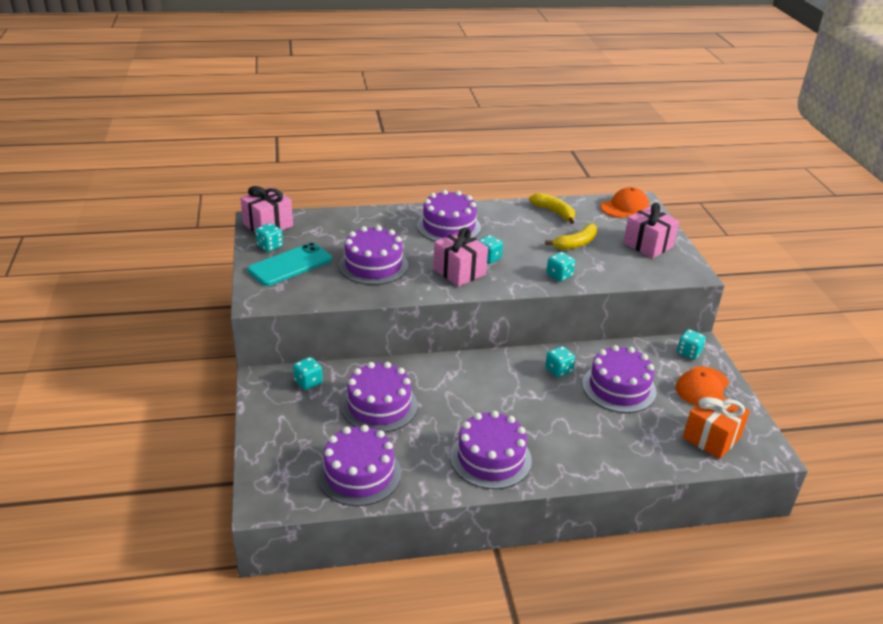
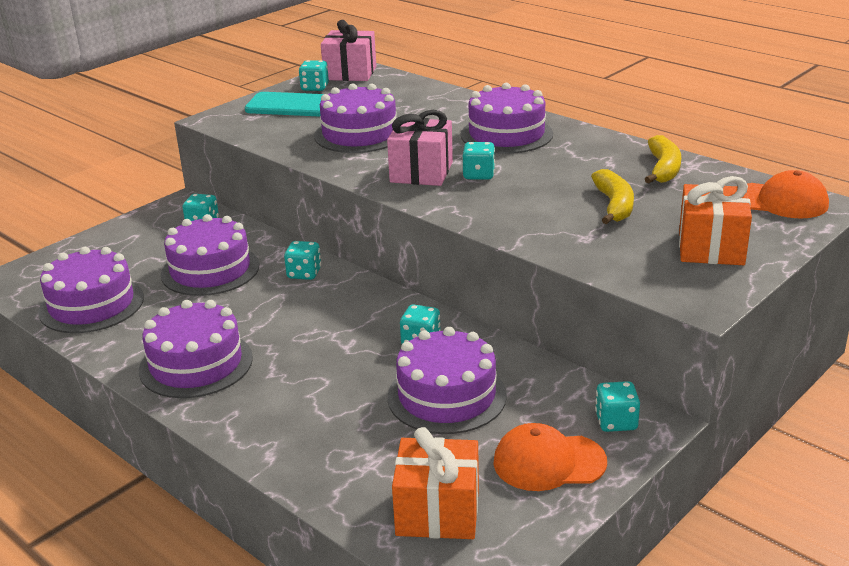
camera: 55 degrees right, 5 degrees down
yellow banana [545,224,597,250] -> yellow banana turned 105 degrees counterclockwise [591,169,634,224]
turquoise dice [546,252,575,282] -> turquoise dice moved to [284,241,321,280]
pink gift [623,203,679,258] -> orange gift [679,176,752,265]

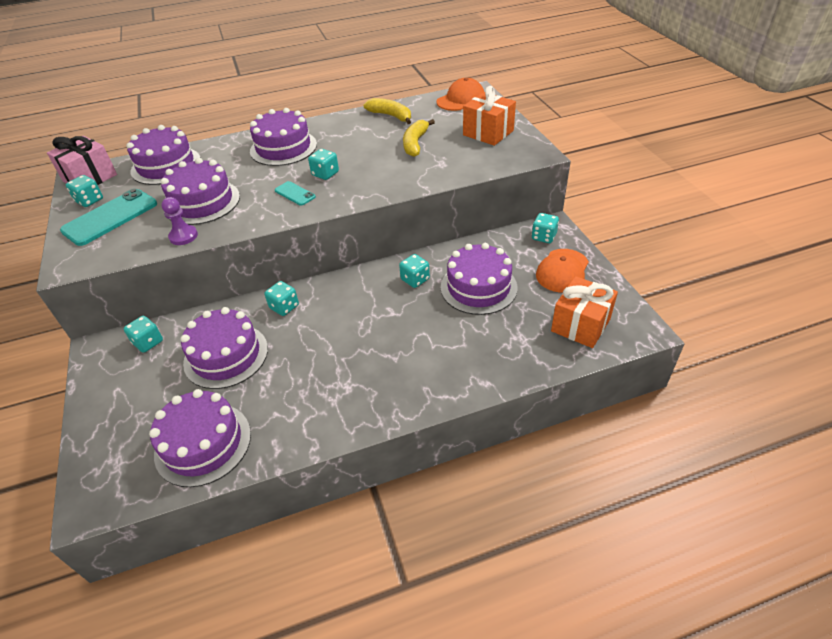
camera: 60 degrees left, 15 degrees up
purple cake [139,300,253,398] -> purple cake moved to [126,125,201,185]
pink gift [387,110,453,186] -> turquoise phone [275,181,316,206]
yellow banana [591,169,634,224] -> yellow banana turned 105 degrees counterclockwise [403,119,435,157]
none -> purple pawn [161,197,198,245]

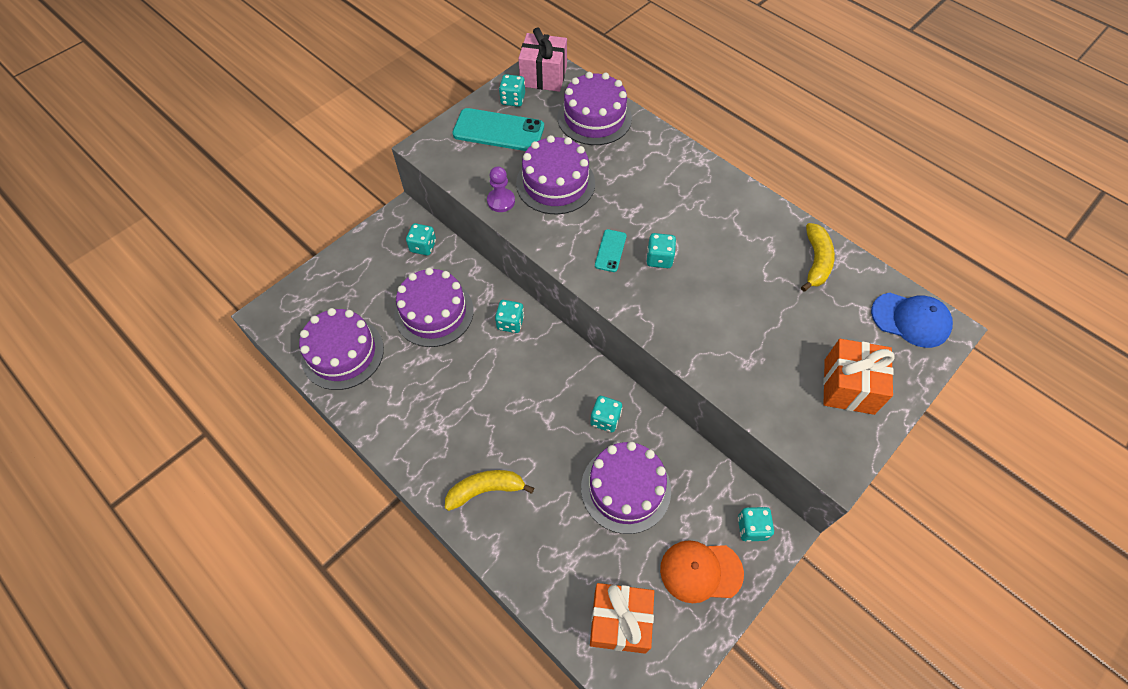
camera: 60 degrees right, 15 degrees up
purple cake [250,108,317,166] -> none
yellow banana [403,119,435,157] -> yellow banana moved to [445,470,534,511]
orange cap [436,78,484,111] -> blue cap [871,293,953,348]

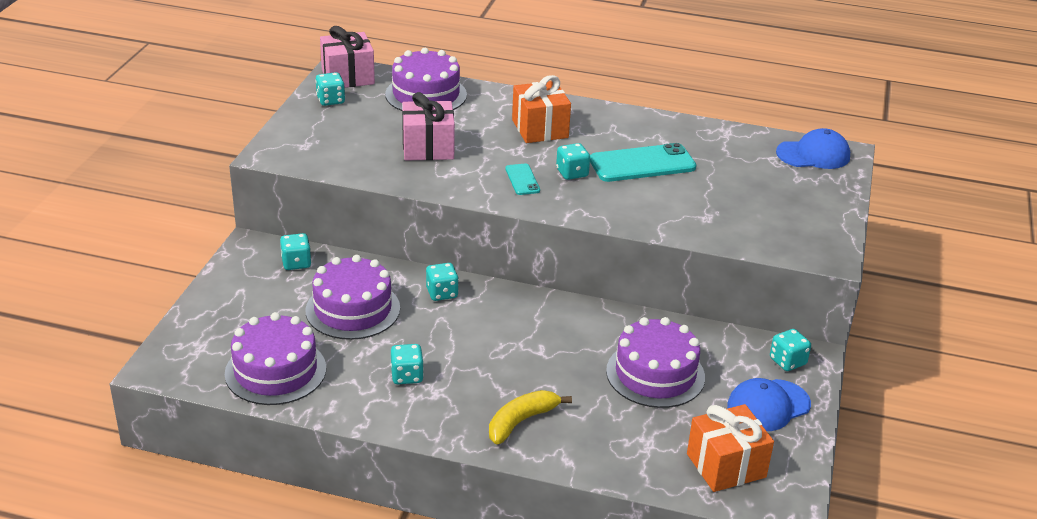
camera: 30 degrees left, 25 degrees down
turquoise phone [452,108,544,151] -> turquoise phone moved to [590,143,696,182]
purple pawn [487,166,515,212] -> none
purple cake [516,135,595,214] -> pink gift [402,92,455,161]
turquoise dice [590,396,622,432] -> turquoise dice moved to [391,344,424,384]
orange cap [660,540,744,603] -> blue cap [727,378,811,431]
yellow banana [801,223,835,292] -> none
orange gift [823,339,895,415] -> orange gift moved to [512,75,571,143]

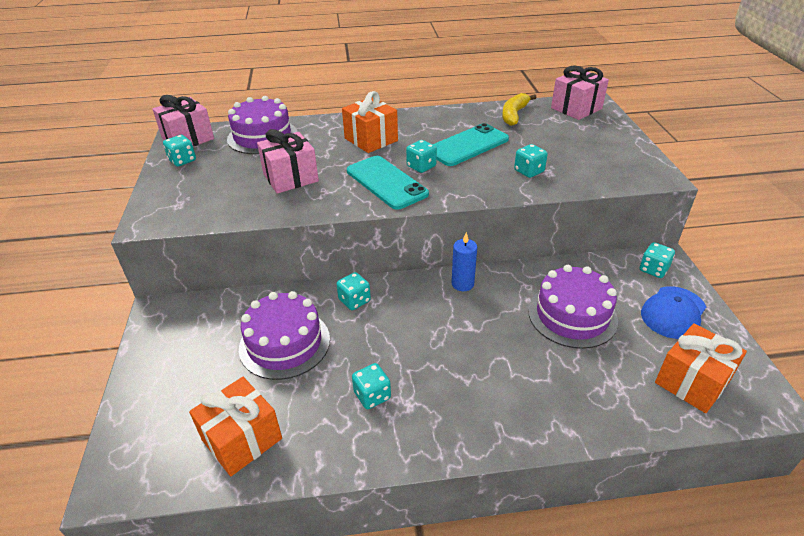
camera: 20 degrees left, 5 degrees up
purple cake [225,312,326,405] -> orange gift [189,377,282,476]
turquoise dice [280,233,311,270] -> turquoise dice moved to [514,144,548,178]
yellow banana [489,390,572,445] -> yellow banana moved to [502,93,536,126]
turquoise phone [505,164,540,195] -> turquoise phone [347,156,429,210], size x1.98
blue cap [776,128,850,169] -> pink gift [551,66,609,120]
none -> blue candle [452,232,477,291]

